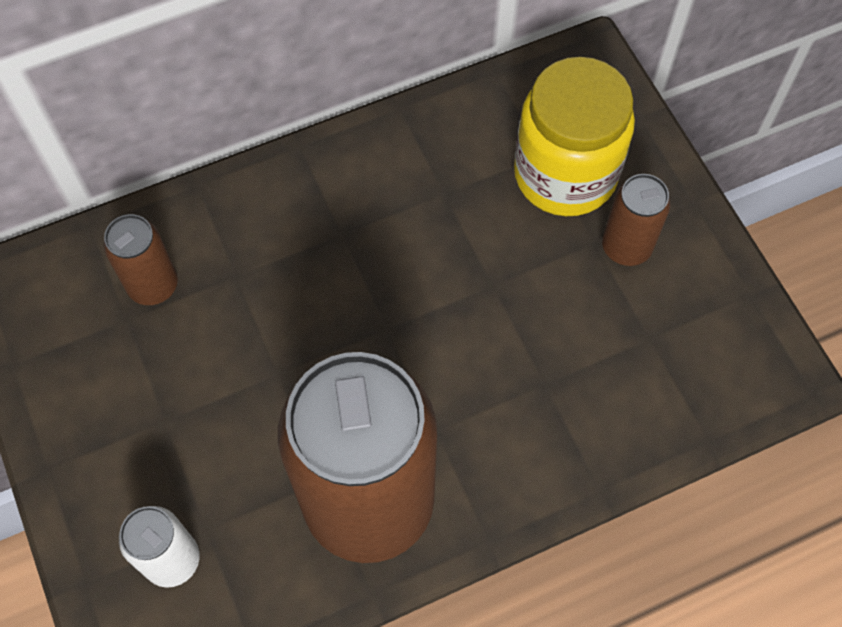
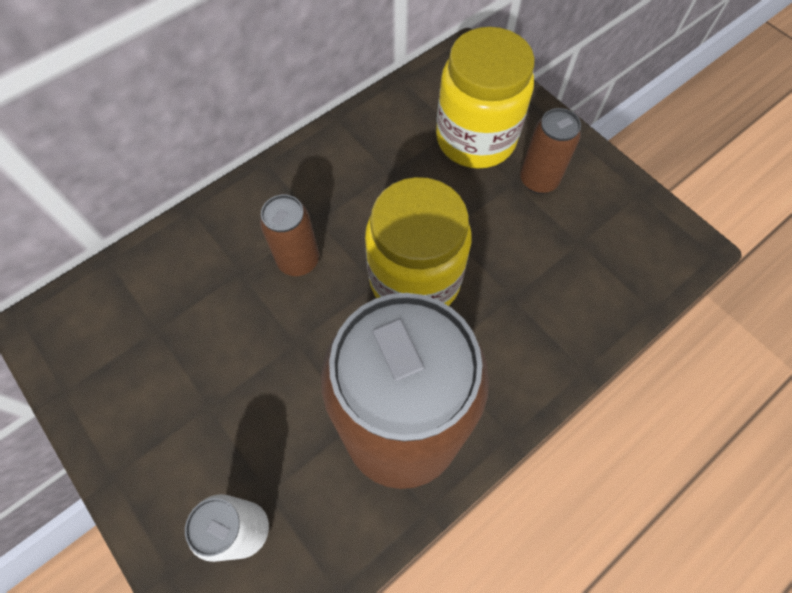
camera: 15 degrees left, 0 degrees up
brown can [104,214,178,305] -> brown can moved to [260,195,319,276]
none -> yellow jar [365,177,472,306]

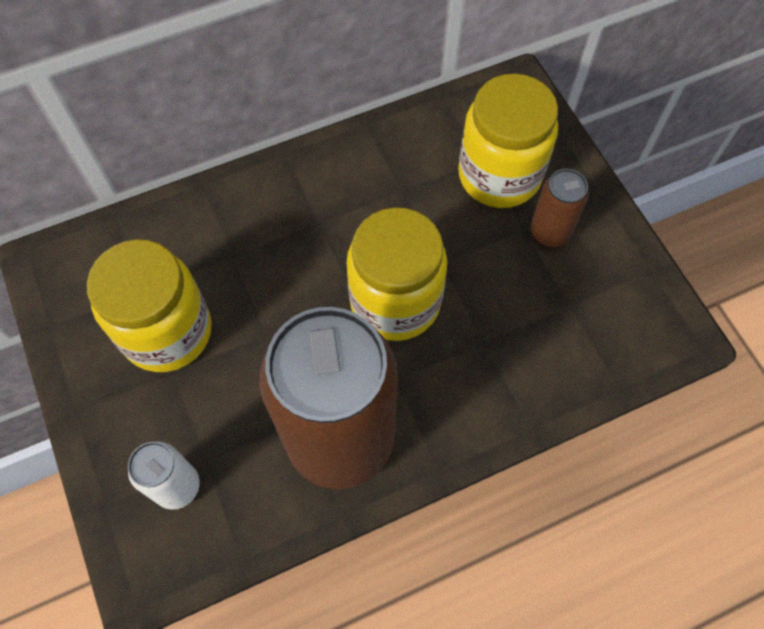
camera: 15 degrees right, 0 degrees up
brown can [260,195,319,276] -> none
none -> yellow jar [87,239,212,372]

